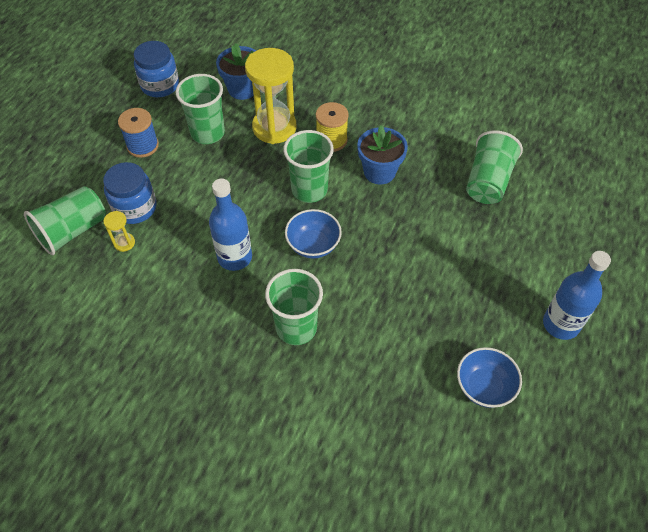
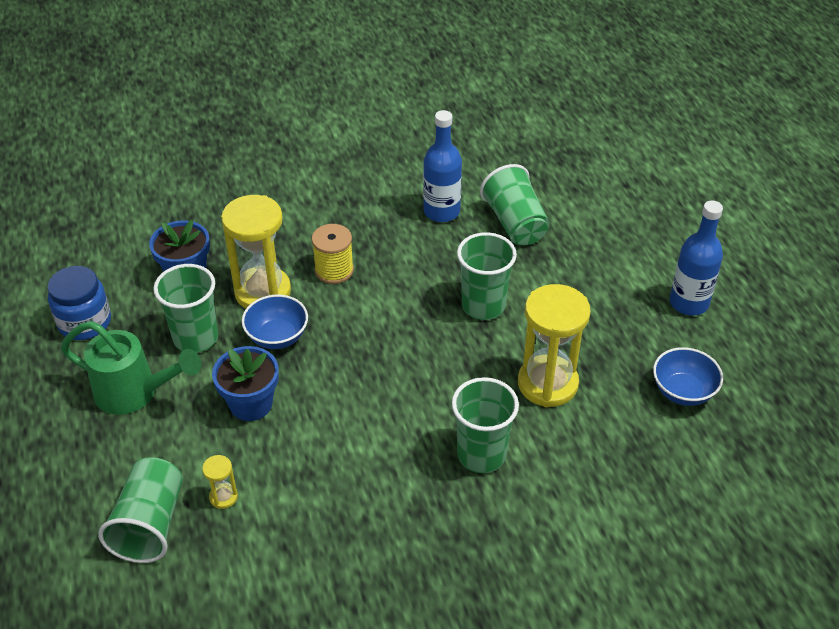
camera: 40 degrees left, 10 degrees down
blue jar [103,162,157,224] -> none
blue spool [118,108,159,158] -> green watering can [61,321,201,415]
blue bottle [209,178,252,271] -> blue bottle moved to [423,110,462,222]
green cup [283,130,334,203] -> green cup moved to [457,232,517,320]
blue bowl [285,209,342,259] -> blue bowl moved to [242,295,308,349]
blue flower pot [357,125,408,185] -> blue flower pot moved to [212,346,279,421]
none -> yellow hourglass [518,284,591,407]

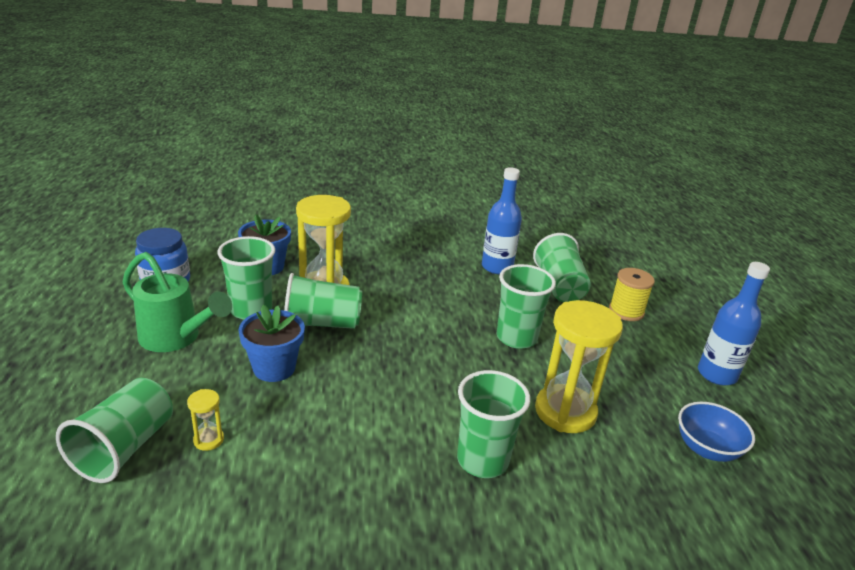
camera: 10 degrees right, 15 degrees down
blue bowl [242,295,308,349] -> green cup [284,273,362,329]
yellow spool [311,224,354,284] -> yellow spool moved to [609,268,655,321]

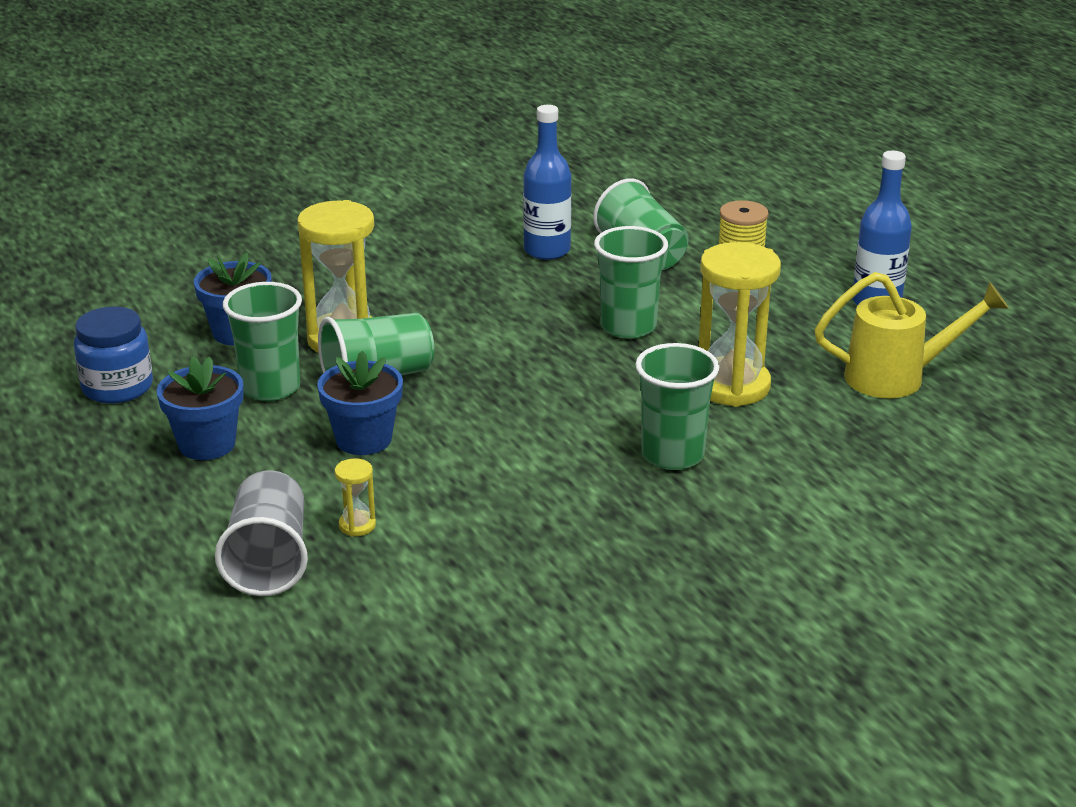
camera: 20 degrees left, 0 degrees up
green cup [56,378,173,483] -> grey cup [215,470,308,596]
green watering can [123,252,232,352] -> blue flower pot [157,356,244,460]
blue bowl [678,402,755,462] -> yellow watering can [814,272,1009,398]

